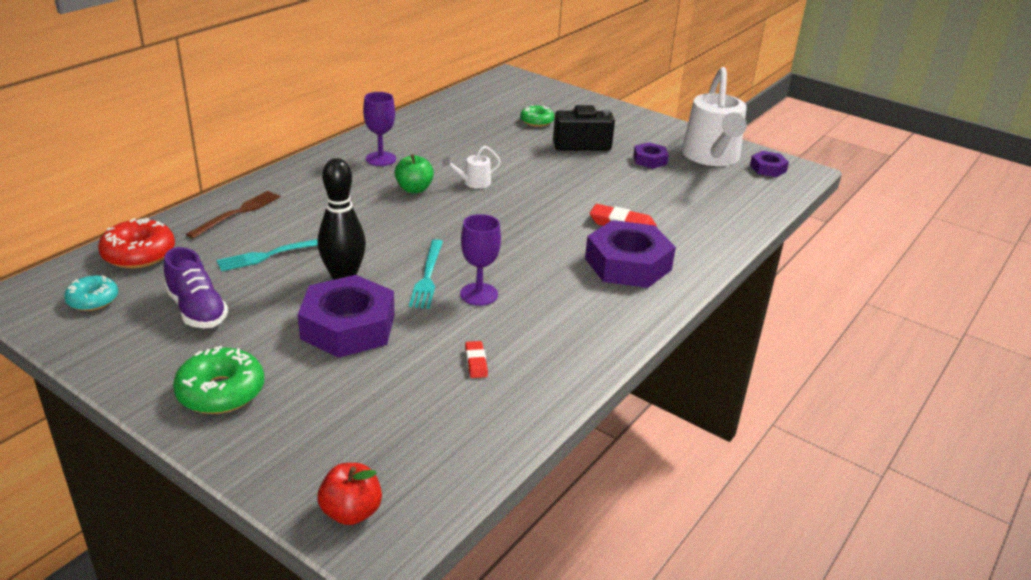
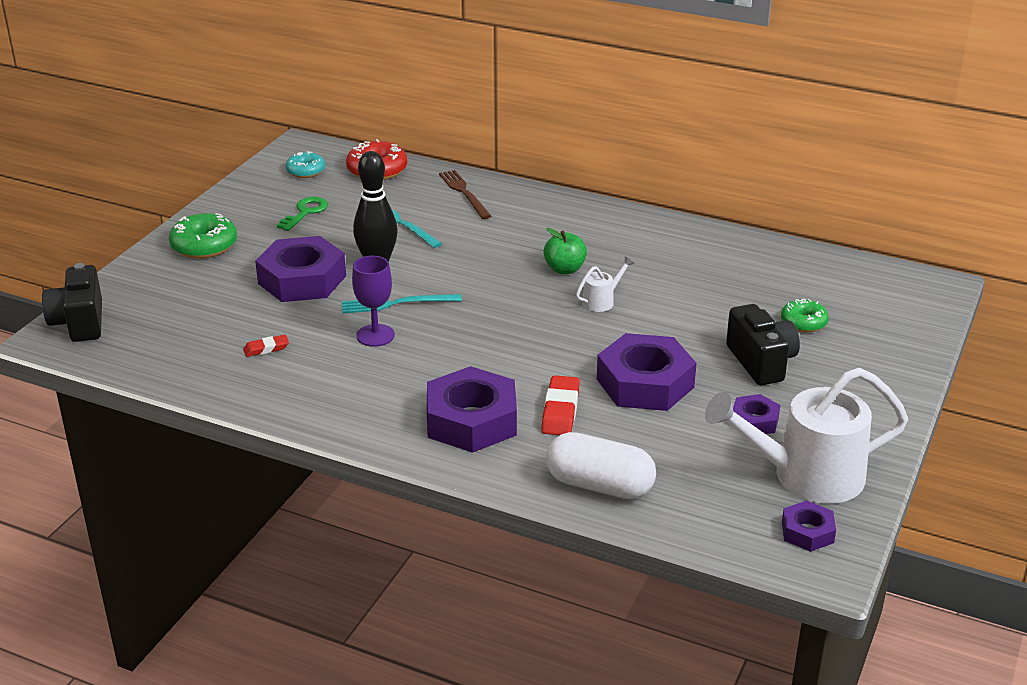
camera: 80 degrees right, 0 degrees up
purple shoe [164,247,228,328] -> green key [277,197,328,231]
brown fork [186,191,280,239] -> brown fork turned 135 degrees counterclockwise [439,170,491,219]
red apple [318,463,382,525] -> black camera [42,263,102,342]
purple goblet [363,92,396,166] -> none
white watering can [442,146,501,189] -> white watering can turned 90 degrees clockwise [576,256,635,312]
none -> white capsule [546,432,656,499]
none -> purple nut [597,333,696,411]

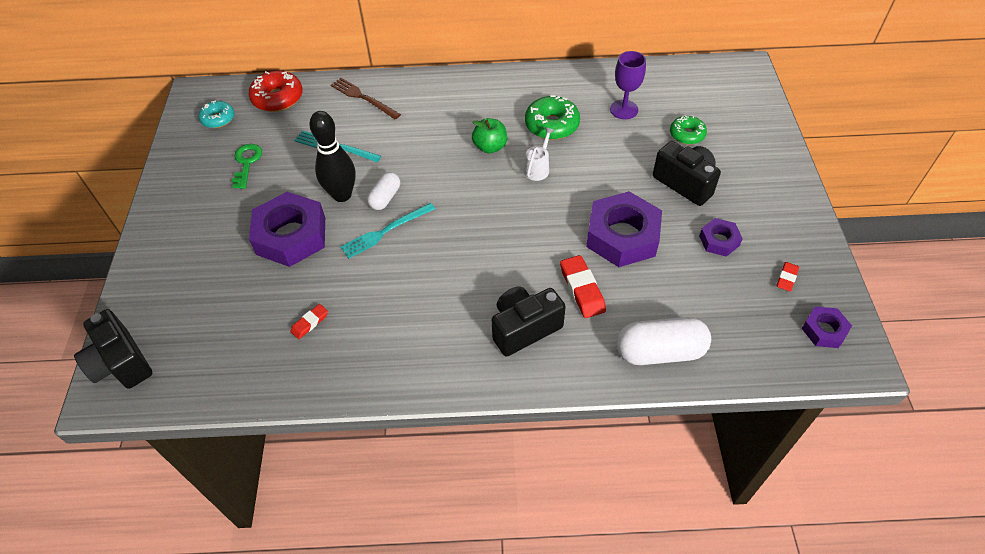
camera: 25 degrees left, 20 degrees up
green donut [169,213,237,259] -> green donut moved to [525,95,580,140]
purple goblet [352,256,395,347] -> purple goblet moved to [610,51,646,119]
purple nut [427,366,517,453] -> black camera [492,286,566,357]
white watering can [705,368,908,504] -> red eraser [776,262,799,291]
none -> white capsule [367,172,400,210]

